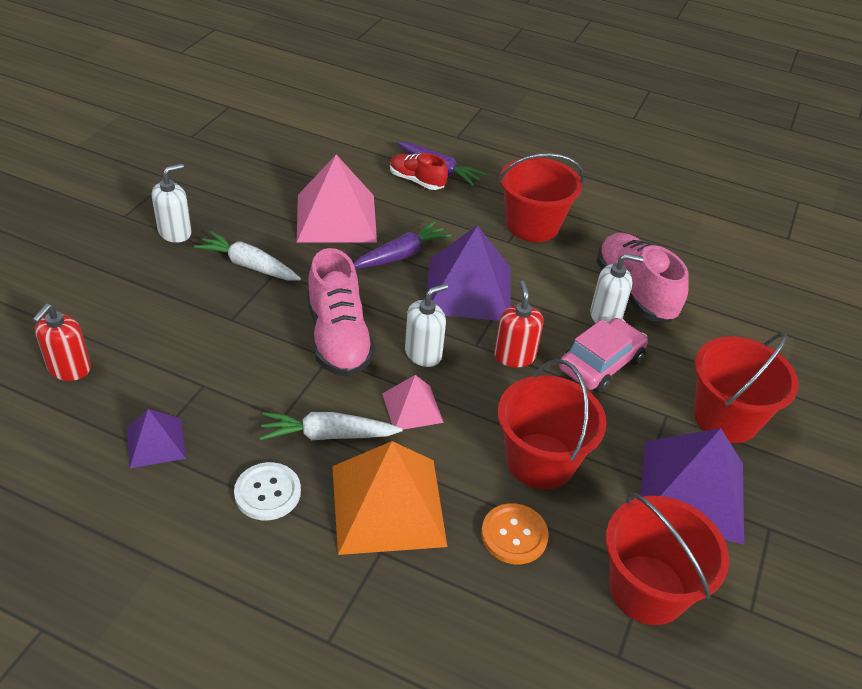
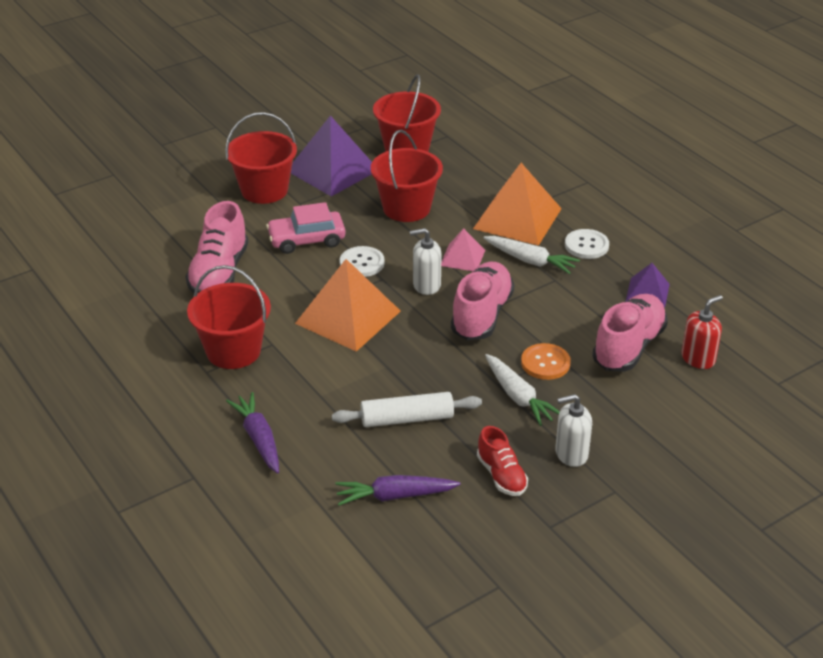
camera: 145 degrees left, 5 degrees down
pink pyramid [297,155,377,242] -> white rolling pin [332,392,482,427]
purple carrot [353,221,451,268] -> purple carrot moved to [335,475,460,506]
red shoe [390,153,448,190] -> red shoe moved to [477,426,528,496]
purple pyramid [427,225,511,321] -> orange pyramid [295,259,401,352]
orange button [481,503,549,564] -> orange button moved to [521,343,571,380]
red soap dispenser [494,281,543,367] -> white button [340,246,385,277]
white soap dispenser [590,253,644,323] -> none
none -> pink shoe [592,294,668,372]

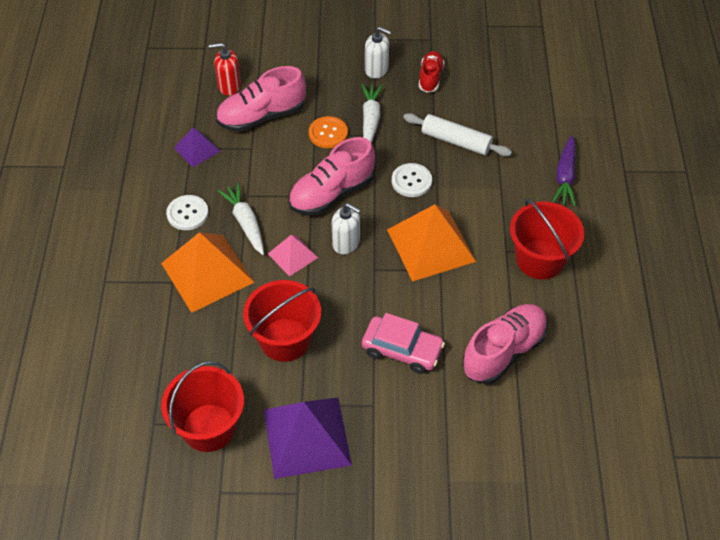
camera: 145 degrees left, 15 degrees up
red bucket [225,112,297,204] -> none
purple carrot [335,475,460,506] -> none
white button [340,246,385,277] -> white button moved to [392,163,432,197]

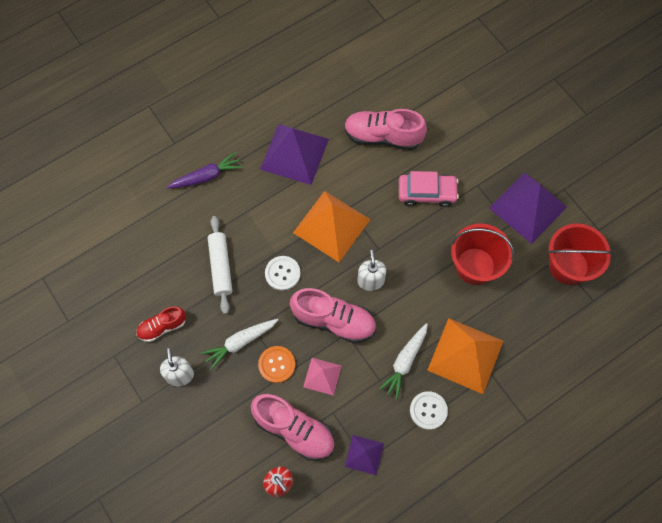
camera: 125 degrees left, 15 degrees up
pink pyramid [268,235,318,277] -> pink pyramid moved to [303,358,342,396]
pink car [362,313,445,374] -> pink car turned 105 degrees clockwise [399,171,459,207]
red bucket [510,198,584,279] -> purple pyramid [260,124,329,185]

